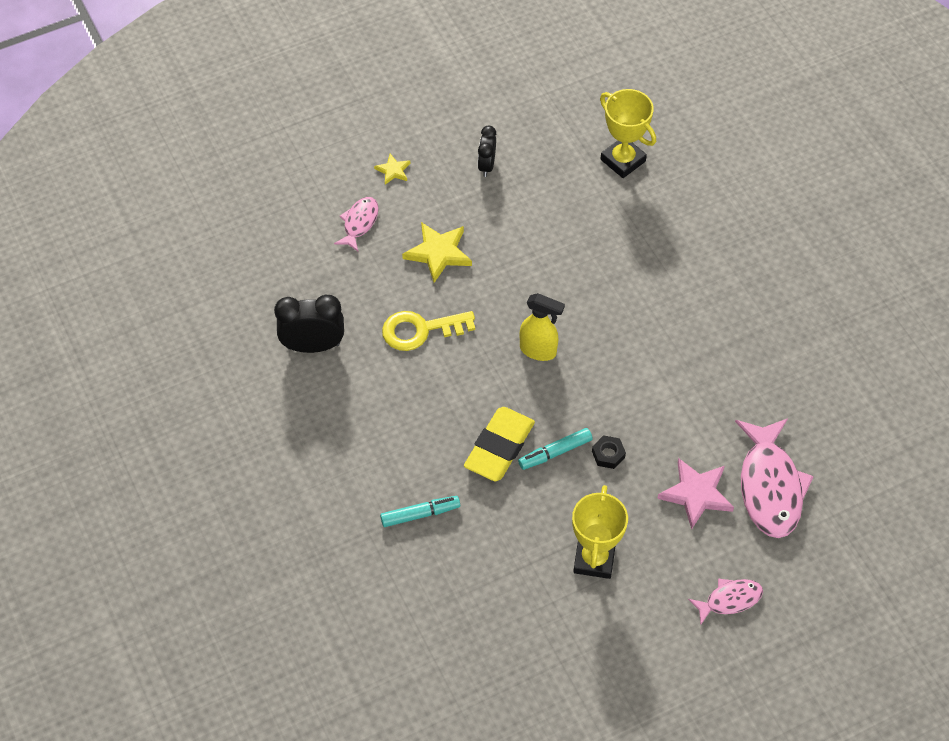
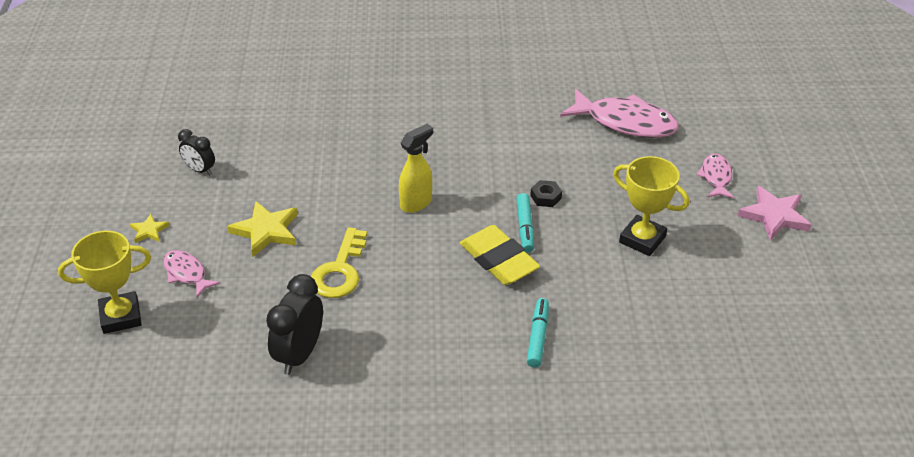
camera: 65 degrees left, 15 degrees down
yellow trophy [600,89,656,178] -> yellow trophy moved to [58,231,151,334]
pink star [657,458,734,530] -> pink star moved to [738,186,812,241]

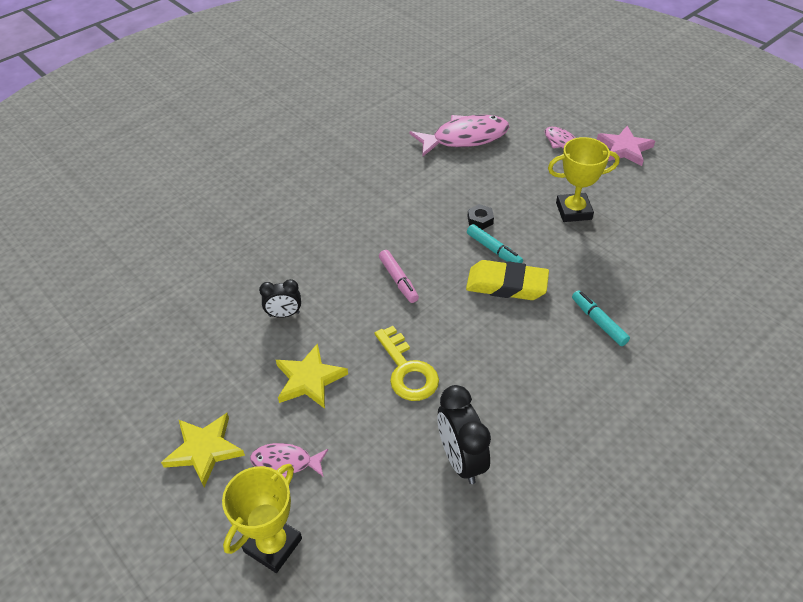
camera: 40 degrees left, 5 degrees up
yellow star [130,214,170,243] -> yellow star [161,413,245,487], size x1.85
black clock [178,129,215,175] -> black clock moved to [259,279,301,318]
yellow spray bottle [399,124,433,213] -> pink marker [379,250,419,303]

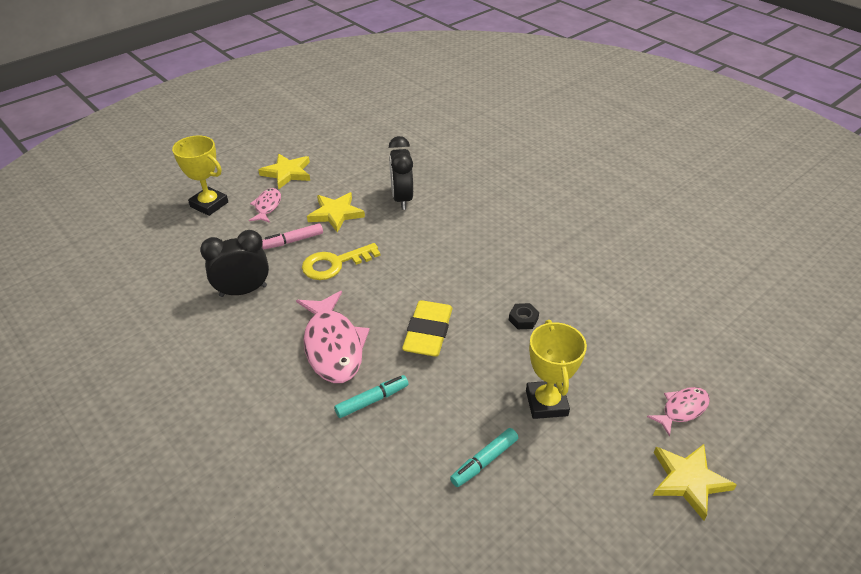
camera: 90 degrees right, 5 degrees down
black clock [259,279,301,318] -> black clock [389,136,413,210], size x1.65
pink marker [379,250,419,303] -> pink marker moved to [262,223,323,249]
pink fish [410,115,509,157] -> pink fish moved to [296,291,370,383]
turquoise marker [467,224,523,263] -> turquoise marker moved to [450,428,518,487]
pink star [597,126,655,166] -> yellow star [653,444,737,521]

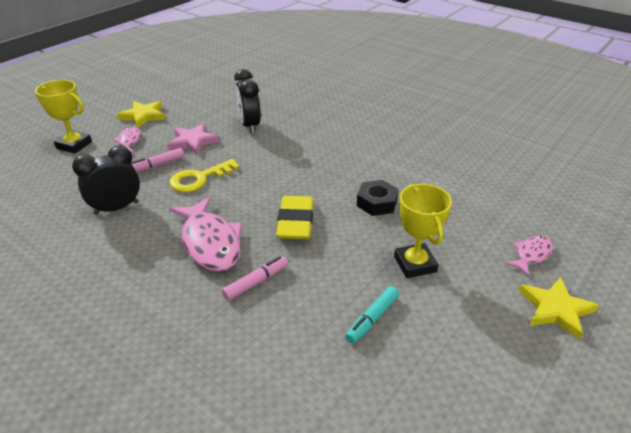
camera: 10 degrees left, 5 degrees down
yellow star [307,192,365,233] -> pink star [167,123,220,155]
turquoise marker [334,375,409,418] -> pink marker [222,256,288,301]
black nut [509,303,539,329] -> black nut [357,180,399,216], size x1.61

